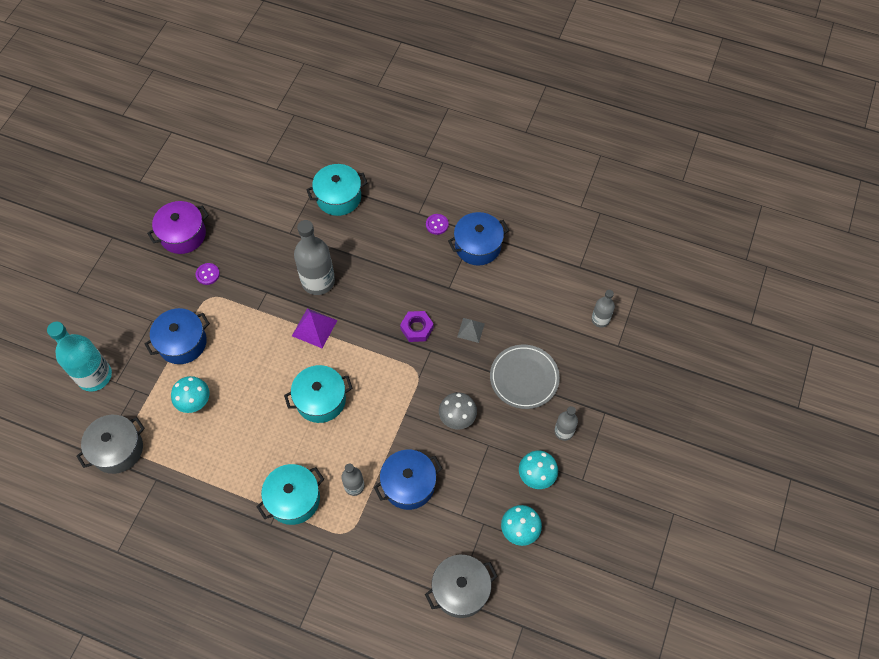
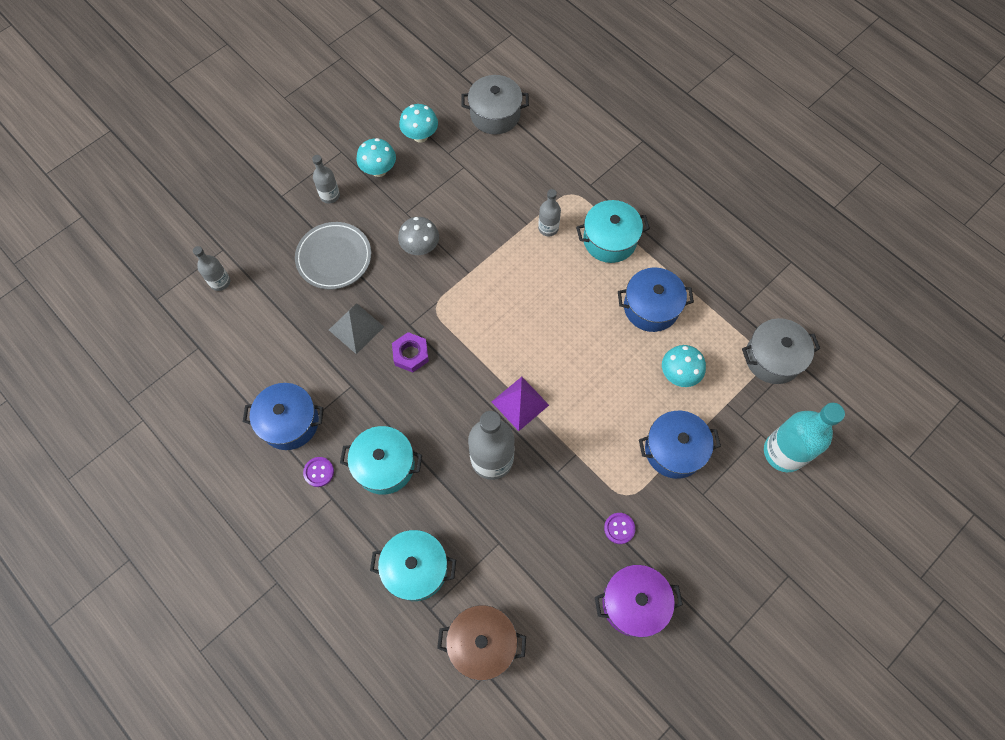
camera: 155 degrees left, 5 degrees up
turquoise pot [284,365,353,423] -> turquoise pot moved to [340,426,422,495]
blue pot [374,450,443,510] -> blue pot moved to [618,268,694,332]
grey pyramid [457,318,485,343] -> grey pyramid [329,303,384,354], size x1.52
none -> brown pot [437,605,526,681]

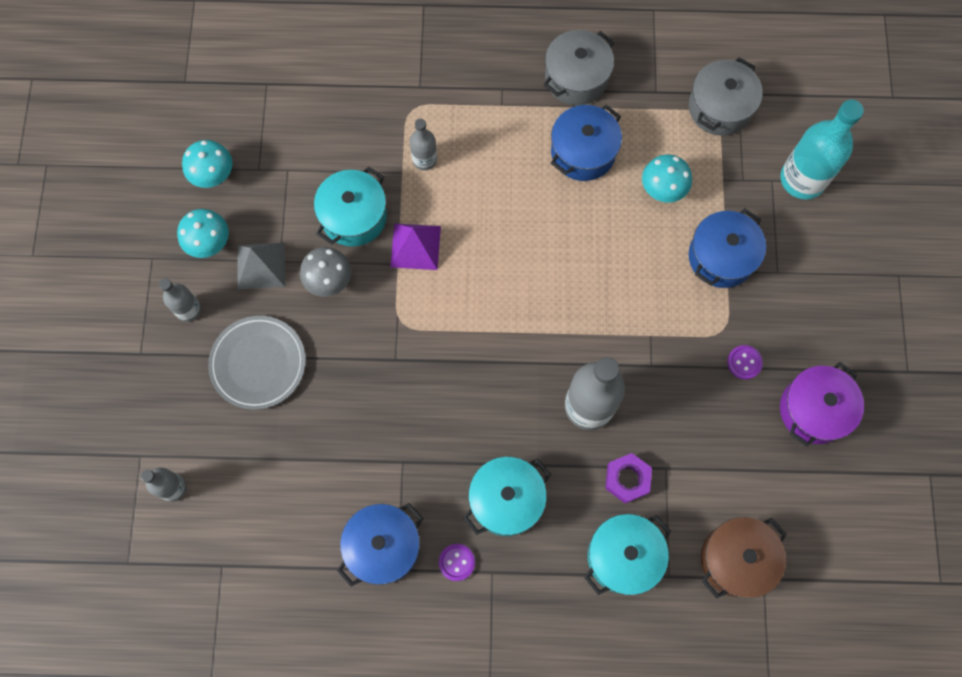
camera: 45 degrees left, 5 degrees up
grey pyramid [329,303,384,354] -> grey pyramid moved to [237,242,285,290]
purple nut [392,332,429,373] -> purple nut moved to [605,453,652,504]
grey pot [462,75,529,135] -> grey pot moved to [543,30,614,105]
purple pyramid [492,377,549,431] -> purple pyramid moved to [390,223,441,270]
turquoise pot [576,200,650,263] -> turquoise pot moved to [314,167,387,247]

